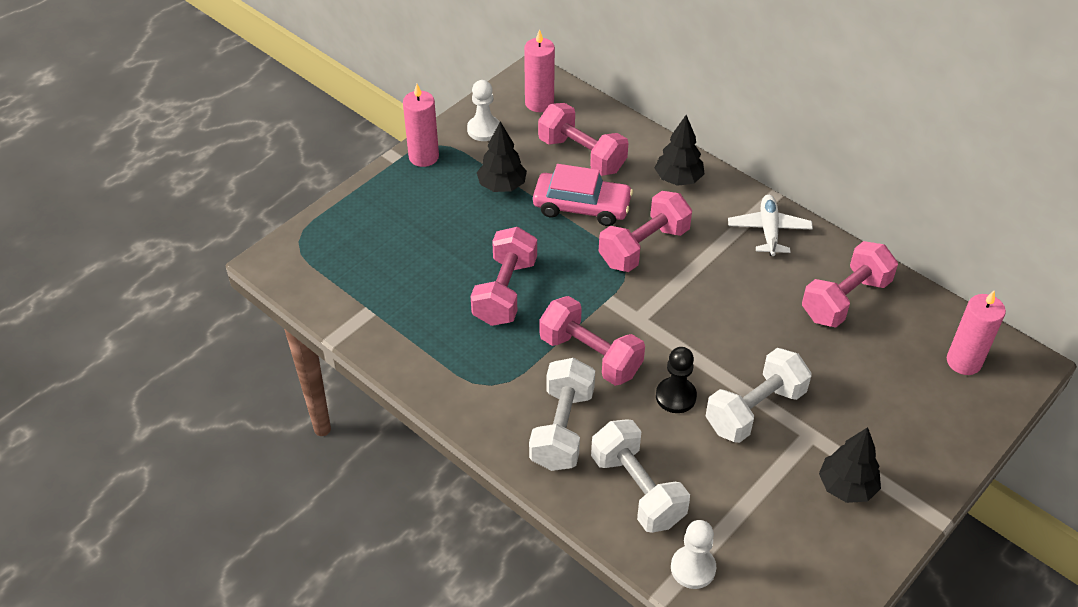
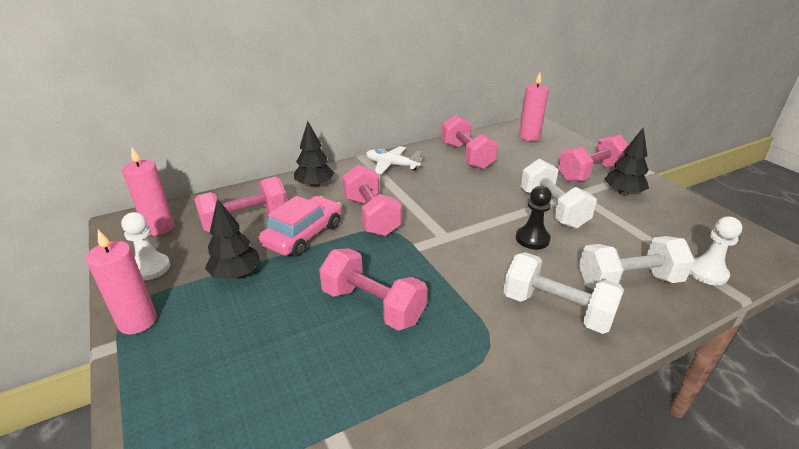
camera: 70 degrees left, 15 degrees down
pink dumbbell [540,296,645,386] -> pink dumbbell moved to [558,134,628,182]

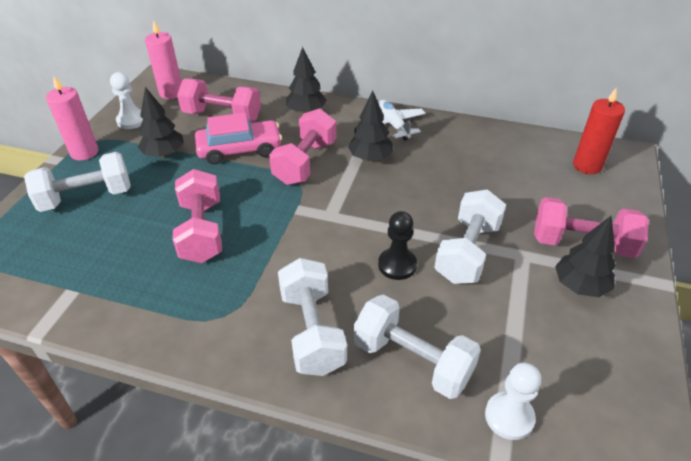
camera: 45 degrees right, 10 degrees up
pink dumbbell [441,115,498,170] -> none
pink candle [519,73,549,141] -> red candle [573,88,625,174]
none -> white dumbbell [24,152,131,212]
none -> black tree [348,91,393,162]

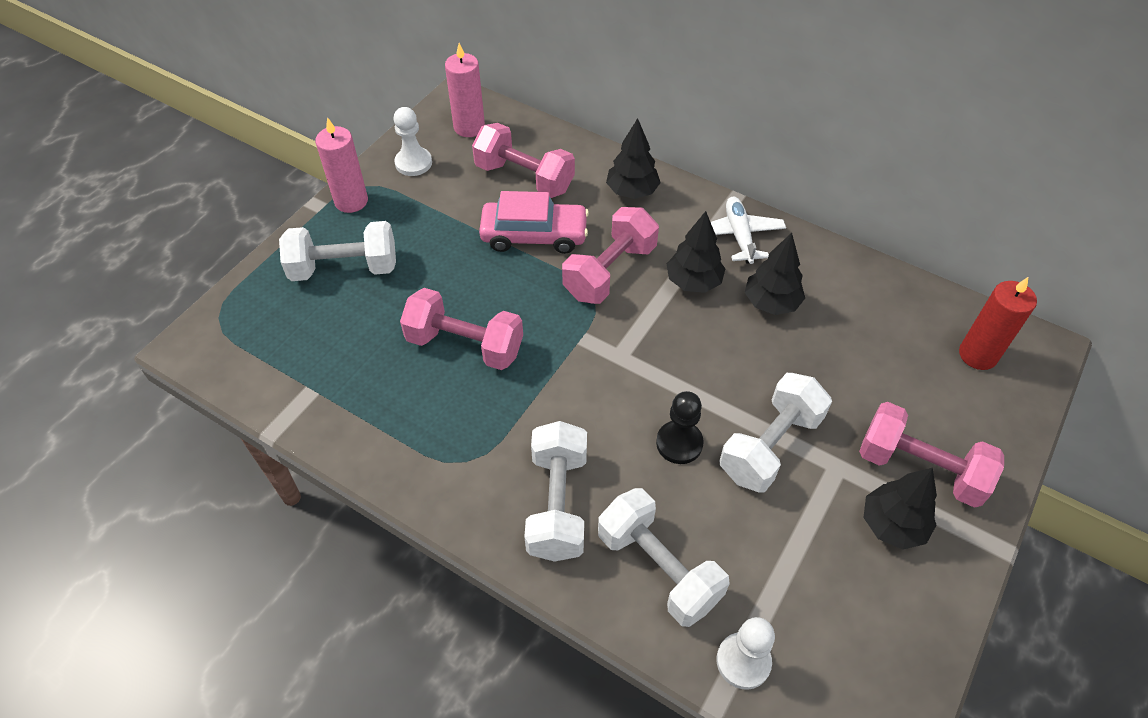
camera: 15 degrees right, 10 degrees up
black tree [138,87,184,157] -> black tree moved to [745,233,805,315]
pink dumbbell [172,169,222,263] -> pink dumbbell turned 75 degrees counterclockwise [400,288,523,370]

